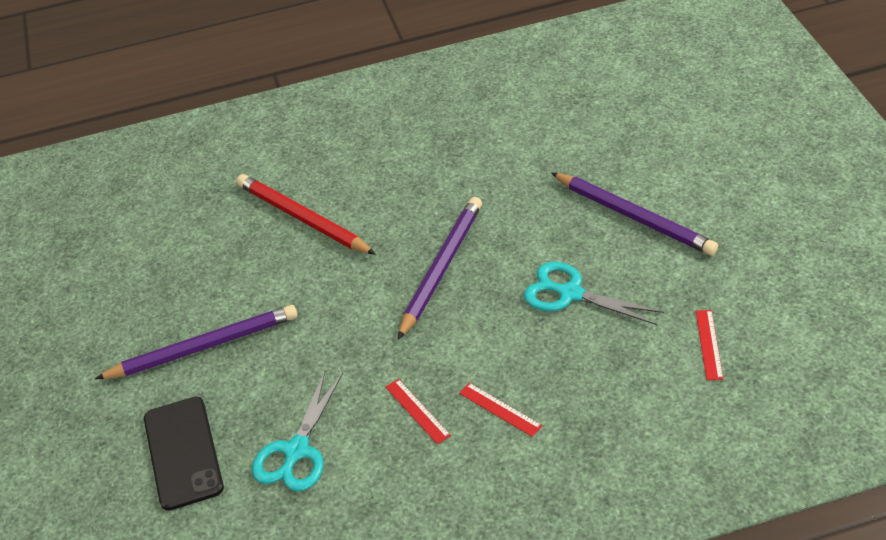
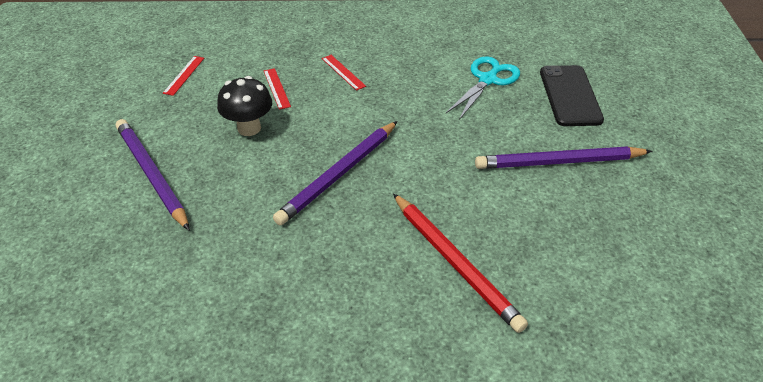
camera: 170 degrees left, 0 degrees up
red ruler [386,379,451,444] -> red ruler moved to [264,68,291,110]
turquoise scissors [524,262,664,325] -> black mushroom [217,76,272,136]

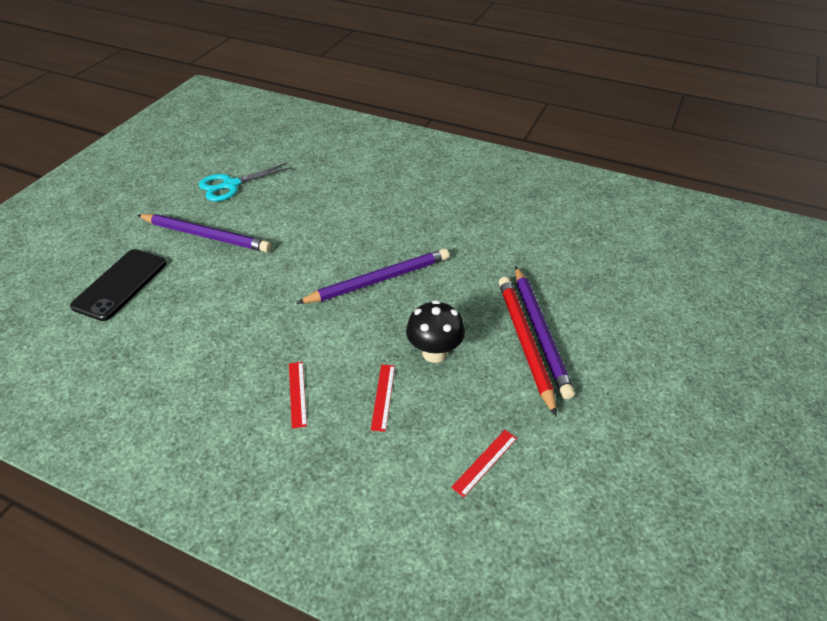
camera: 155 degrees left, 0 degrees up
red pencil [393,193,528,333] -> red pencil moved to [499,277,557,417]
turquoise scissors [446,56,520,120] -> turquoise scissors moved to [199,162,292,201]

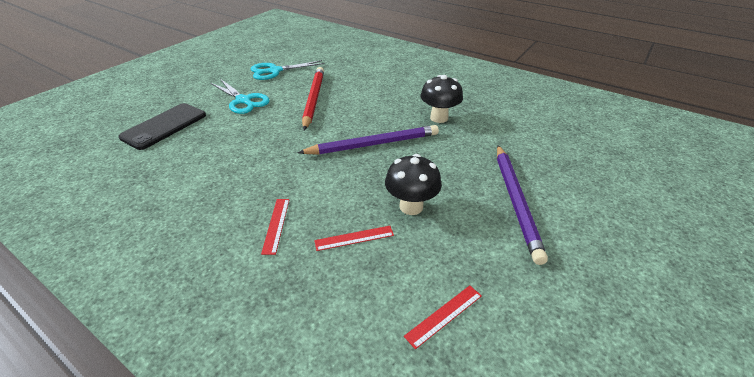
camera: 10 degrees right, 5 degrees down
purple pencil [137,214,271,252] -> turquoise scissors [211,79,270,114]
red ruler [371,365,395,432] -> red ruler turned 60 degrees clockwise [314,226,394,251]
red pencil [499,277,557,417] -> red pencil moved to [302,67,324,130]
none -> black mushroom [420,75,463,123]

